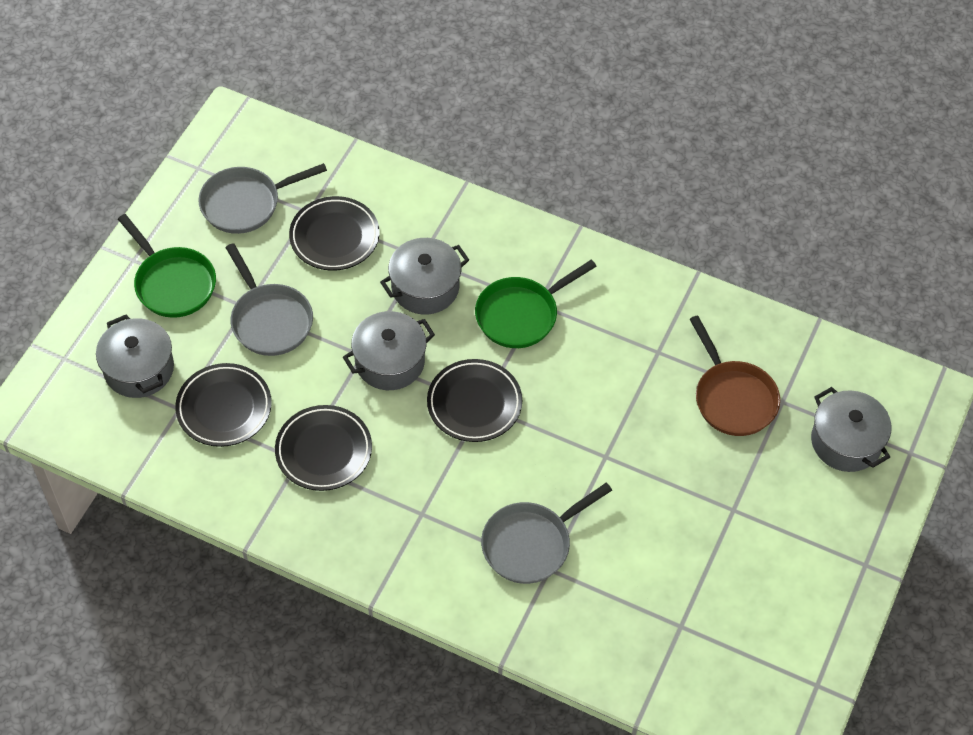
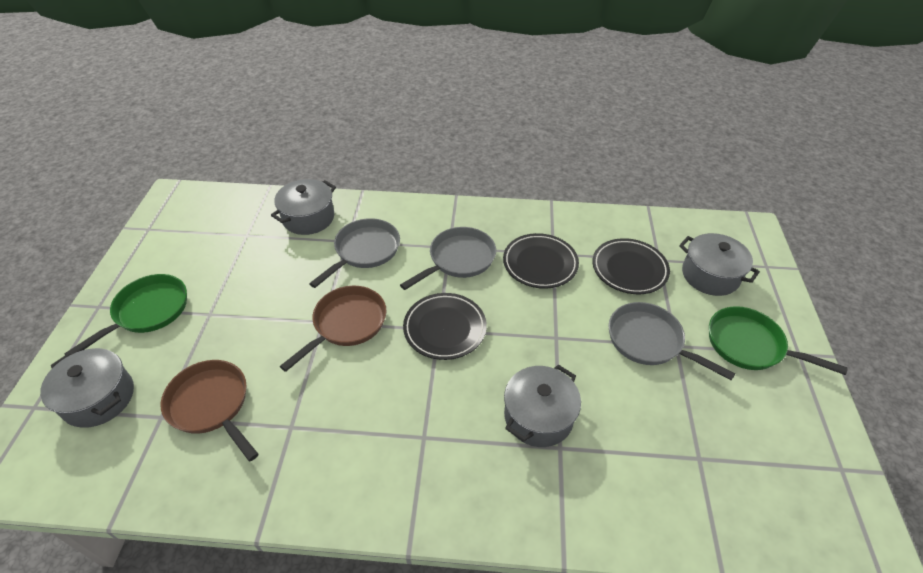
camera: 160 degrees right, 10 degrees down
grey pan [198,163,327,234] -> grey pan moved to [400,227,496,290]
black plate [289,196,379,271] -> none
grey pot [343,311,435,390] -> grey pot moved to [271,179,336,235]
green pan [475,260,597,348] -> green pan moved to [64,274,187,355]
none -> brown pan [280,286,387,372]

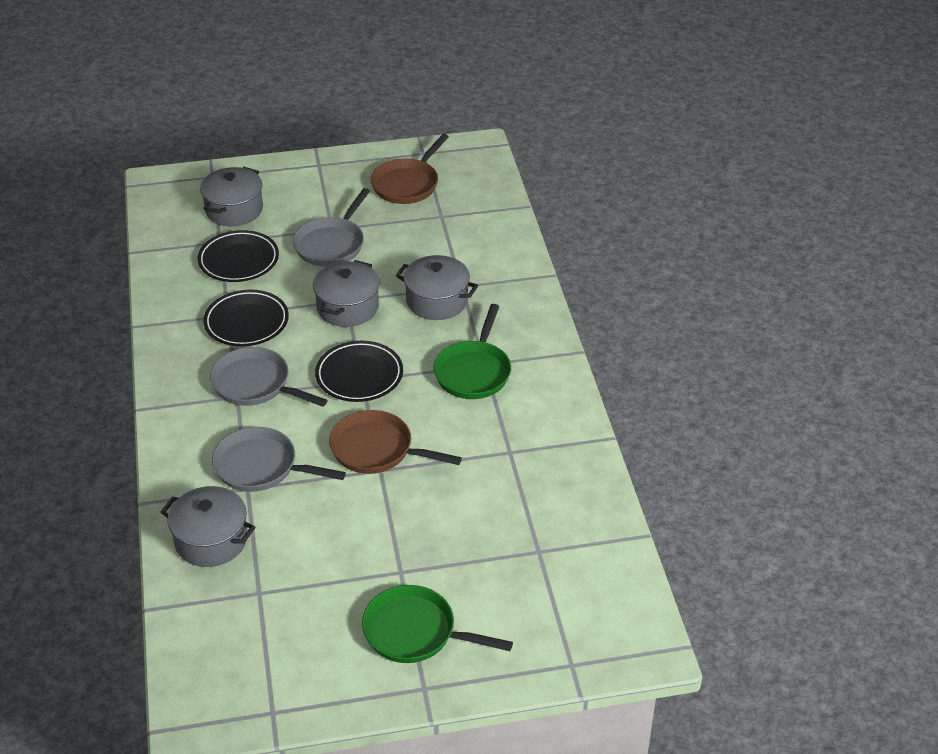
camera: 105 degrees left, 5 degrees down
grey pot [40,348,134,428] -> grey pot moved to [313,260,380,327]
brown pan [161,360,259,461] -> brown pan moved to [371,134,449,204]
green pan [709,306,848,375] -> green pan moved to [433,304,511,399]

